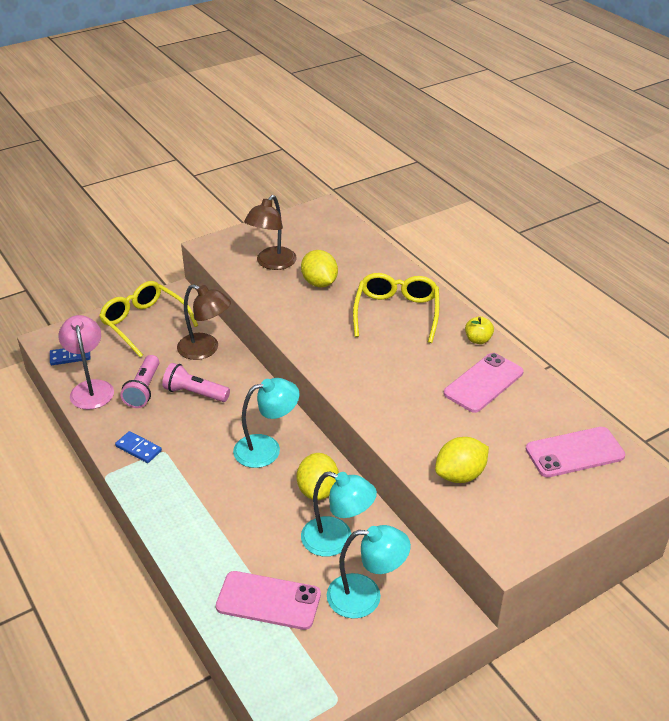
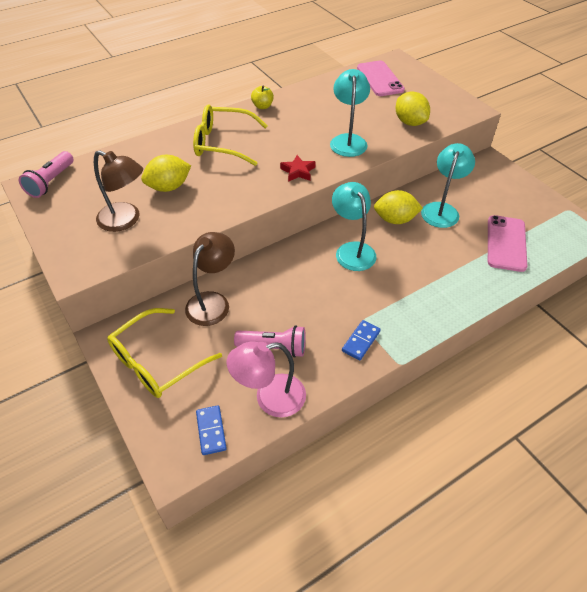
camera: 90 degrees left, 10 degrees up
pink flashlight [162,363,230,402] -> pink flashlight moved to [19,151,74,198]
turquoise lamp [327,525,411,619] -> turquoise lamp moved to [330,69,370,157]
pink phone [444,353,524,413] -> none
none -> red star [280,155,316,182]

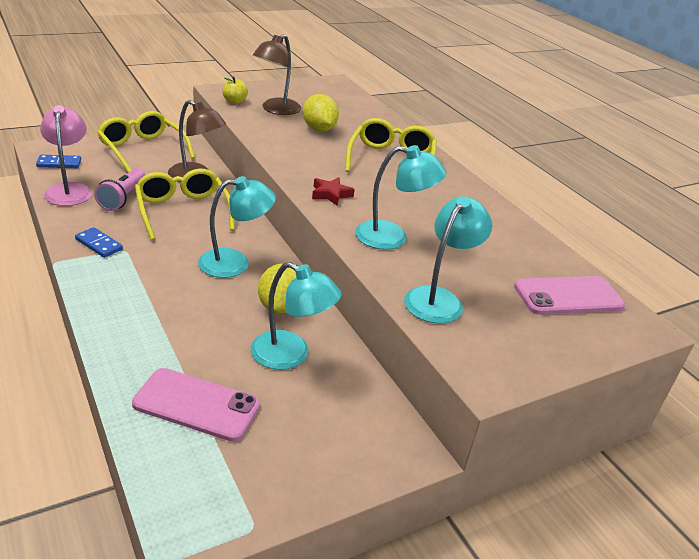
camera: 90 degrees right, 15 degrees down
pink flashlight [19,151,74,198] -> none
yellow apple [251,85,274,109] -> yellow apple moved to [222,76,248,104]
yellow lemon [395,91,430,126] -> turquoise lamp [404,196,492,324]
none -> yellow glasses [135,169,235,240]

